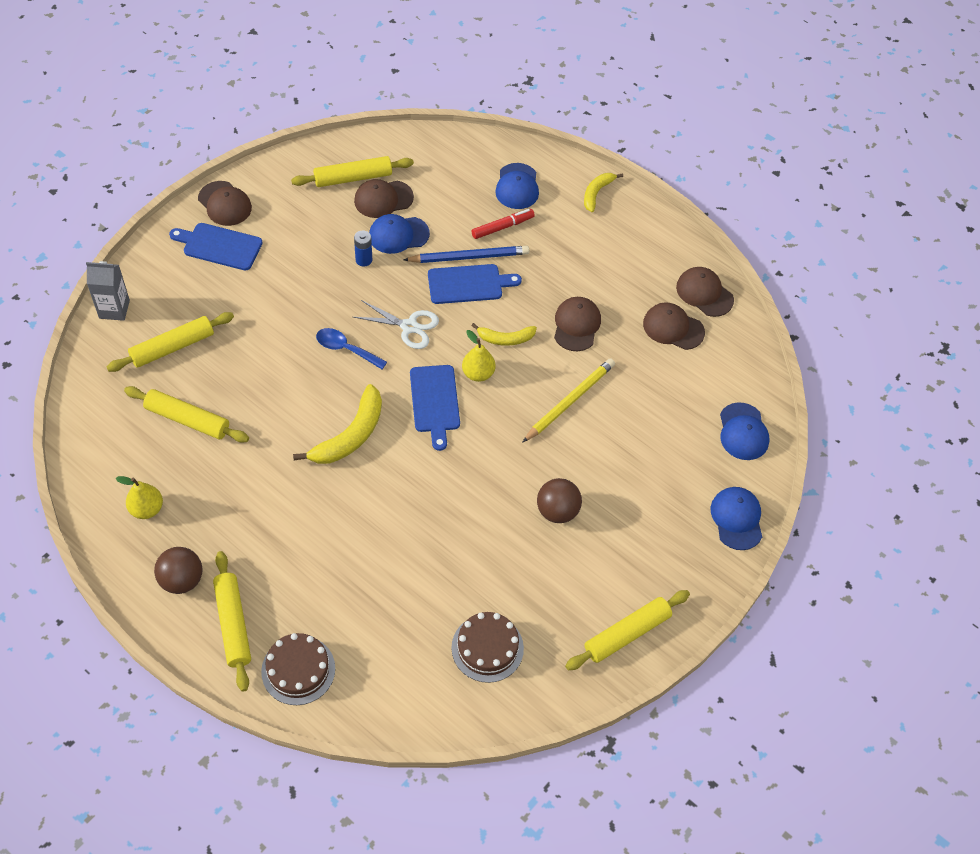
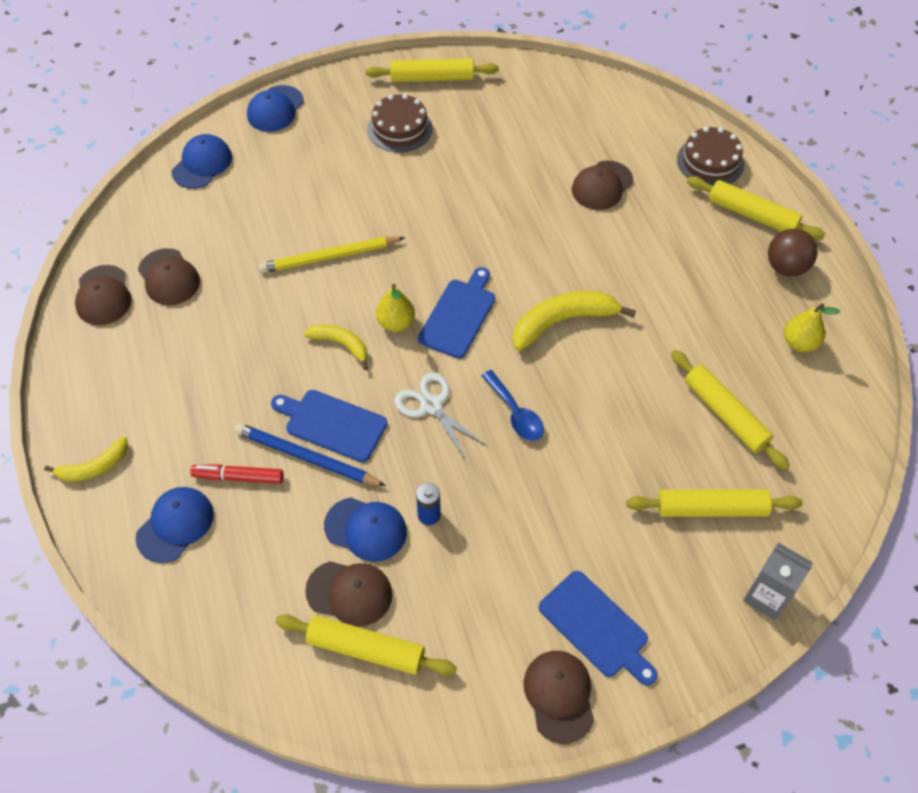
camera: 145 degrees left, 0 degrees up
yellow rolling pin [213,551,251,692] -> yellow rolling pin turned 75 degrees counterclockwise [687,176,826,240]
brown cake [451,612,524,683] -> brown cake moved to [367,94,433,152]
brown ball [537,478,582,523] -> none
brown cap [554,297,601,351] -> brown cap moved to [572,161,633,210]

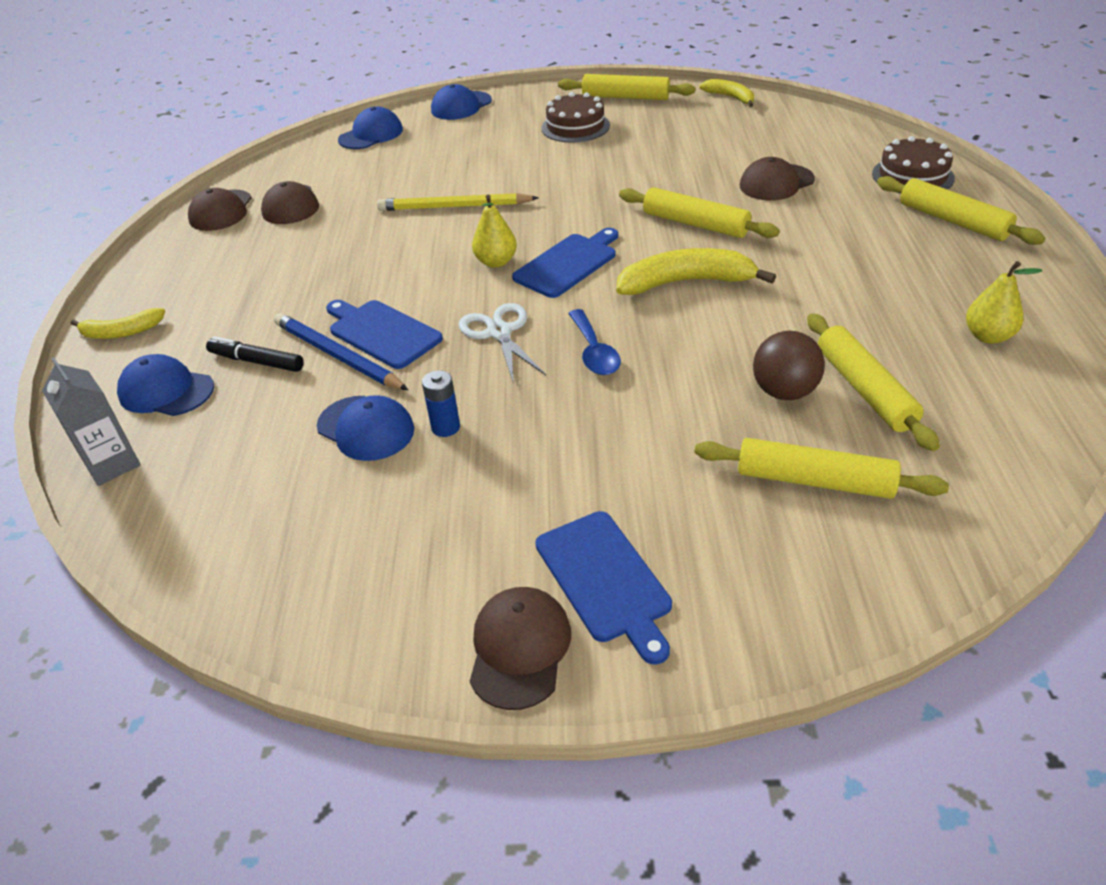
camera: 20 degrees right, 15 degrees down
blue cap [136,487,214,563] -> blue cap turned 120 degrees counterclockwise [117,354,214,416]
red marker [190,464,284,484] -> black marker [206,336,304,372]
yellow rolling pin [276,614,457,676] -> yellow rolling pin moved to [619,187,780,238]
yellow banana [304,324,368,370] -> yellow banana moved to [699,79,754,107]
brown cap [305,561,393,627] -> none
grey carton [743,543,813,620] -> grey carton moved to [42,357,141,486]
brown ball [768,229,818,277] -> brown ball moved to [753,331,825,400]

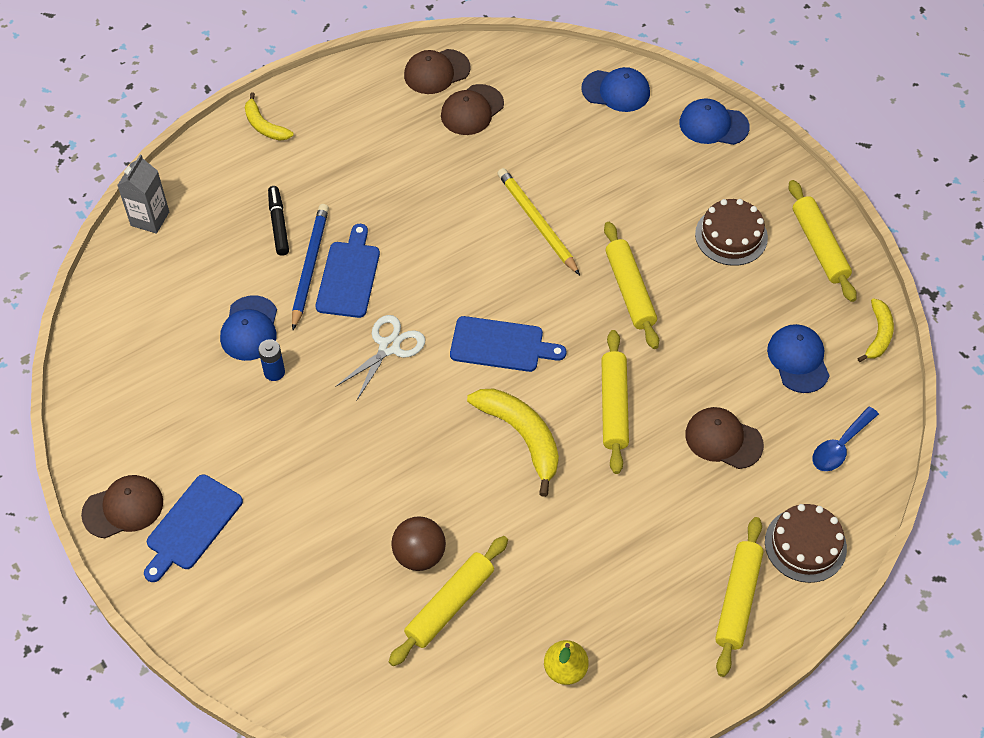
camera: 55 degrees right, 15 degrees up
blue cap [117,354,214,416] -> blue cap moved to [767,324,830,393]
yellow pear [472,195,517,268] -> none
blue spoon [568,309,621,375] -> blue spoon moved to [812,407,879,471]
yellow rolling pin [694,438,949,499] -> yellow rolling pin moved to [604,222,659,349]

